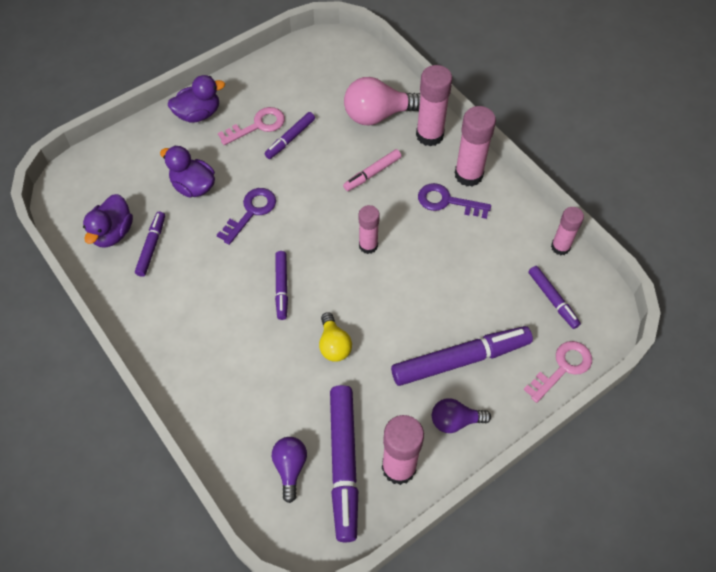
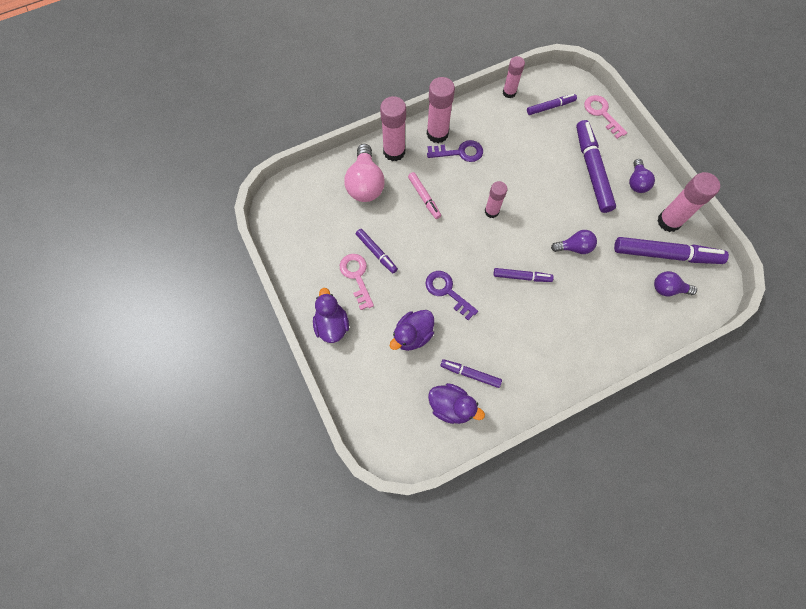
camera: 80 degrees left, 10 degrees up
yellow light bulb [319,312,352,362] -> purple light bulb [551,230,597,254]
purple key [418,183,491,219] -> purple key turned 120 degrees counterclockwise [427,140,483,162]

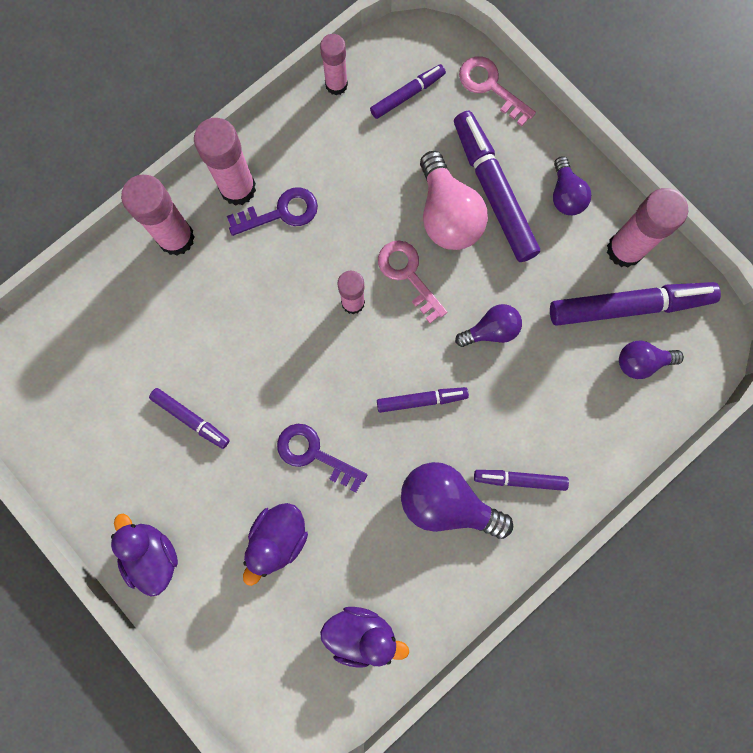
camera: 15 degrees left, 10 degrees up
pink key [340,254,374,310] -> pink key moved to [378,240,447,323]
pink light bulb [344,144,385,202] -> pink light bulb moved to [420,151,488,250]
pink marker [408,172,441,219] -> none
purple marker [440,359,502,388] -> purple marker moved to [474,470,569,491]
none -> purple light bulb [401,462,513,539]

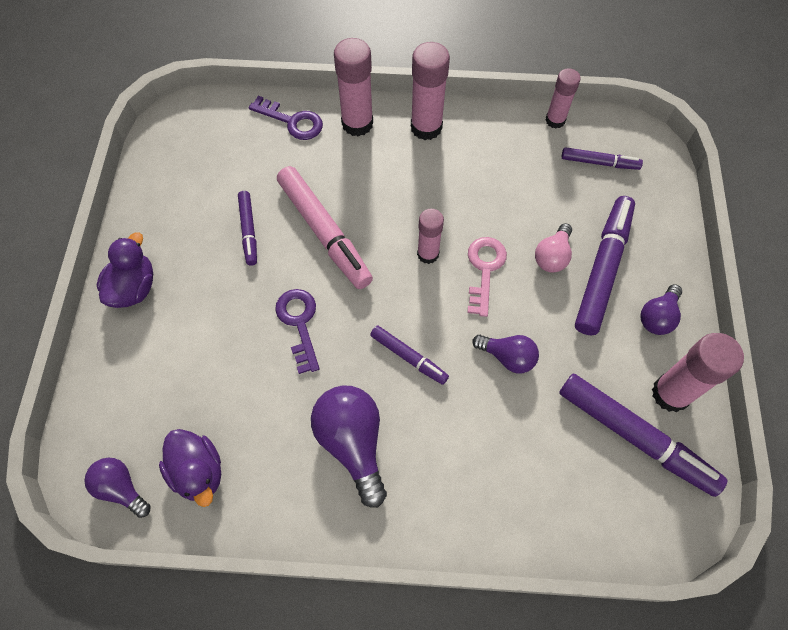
camera: 45 degrees right, 15 degrees down
purple key [227,187,318,236] -> purple key moved to [249,96,323,140]
purple duck [243,503,308,586] -> none
pink light bulb [420,151,488,250] -> pink light bulb [535,223,572,272], size x0.59
pink key [459,56,536,127] -> none
purple marker [474,470,569,491] -> none
purple light bulb [619,340,684,379] -> purple light bulb moved to [84,458,151,518]
none -> pink marker [277,166,373,289]

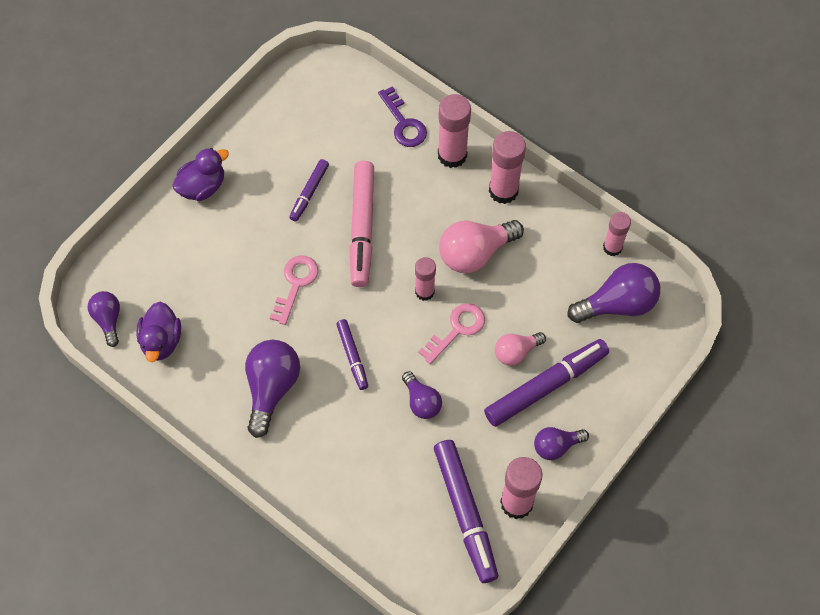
camera: 35 degrees right, 0 degrees up
purple key [275,289,319,374] -> pink key [270,255,318,325]
purple marker [562,147,643,170] -> purple light bulb [568,263,660,323]
none -> pink light bulb [439,220,524,273]

